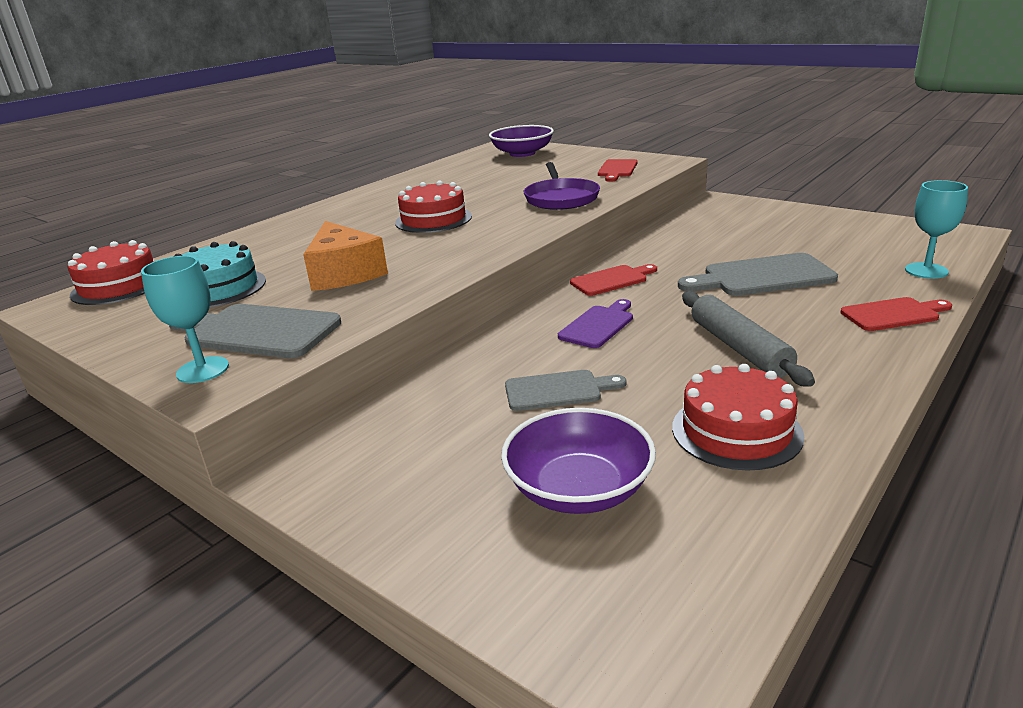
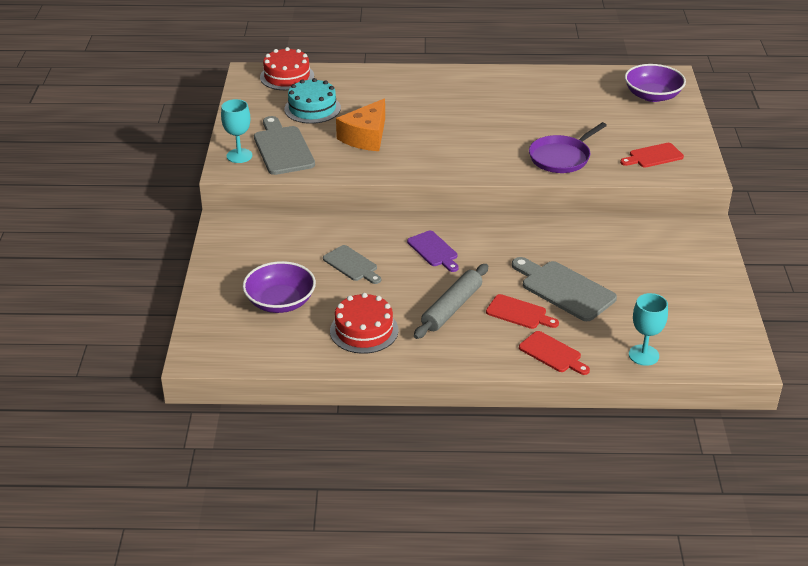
camera: 50 degrees right, 10 degrees up
red cake [395,181,472,233] -> none
purple cutting board [558,299,633,348] -> purple cutting board turned 60 degrees clockwise [407,231,459,272]
red cutting board [570,264,657,296] -> red cutting board moved to [486,294,559,329]

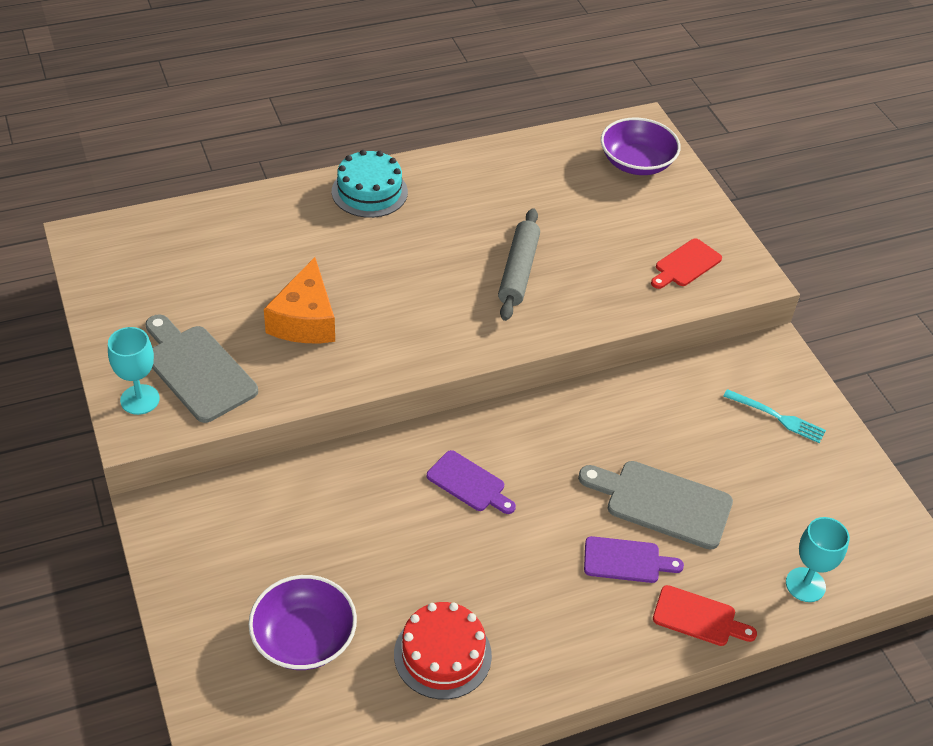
camera: 25 degrees left, 10 degrees up
red cake [260,47,314,90] -> none
turquoise cake [284,78,341,124] -> turquoise cake moved to [332,150,408,218]
grey cutting board [323,245,381,284] -> none
grey rolling pin [414,264,488,339] -> grey rolling pin moved to [498,208,540,321]
red cutting board [486,294,559,329] -> purple cutting board [584,536,684,583]
purple pan [529,122,607,173] -> none
none -> turquoise fork [723,389,826,443]

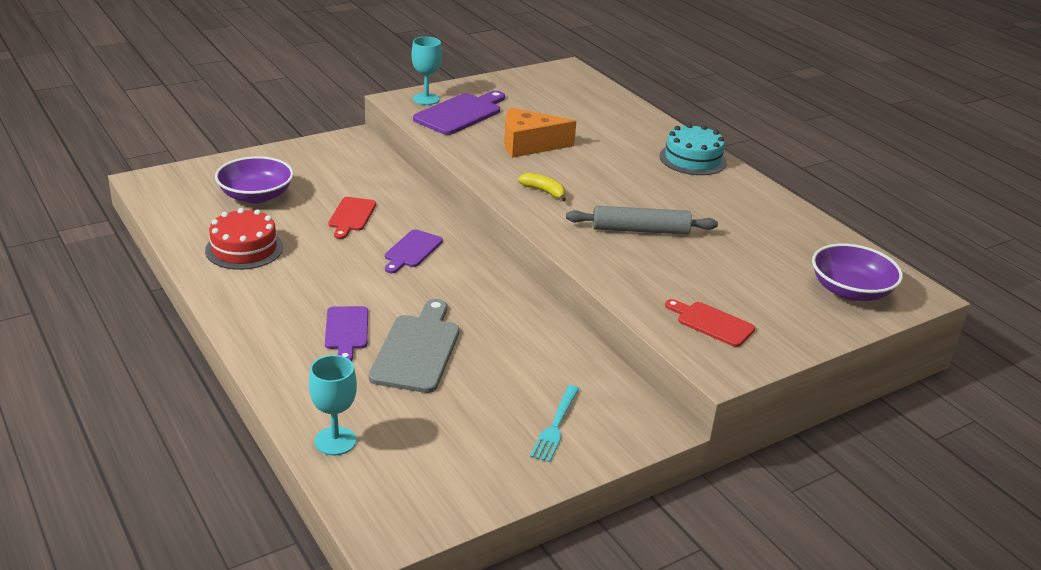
camera: 80 degrees right, 15 degrees down
grey cutting board [146,315,258,423] -> purple cutting board [413,91,505,135]
red cutting board [653,585,757,646] -> red cutting board moved to [328,197,376,239]
none -> yellow banana [518,173,566,201]

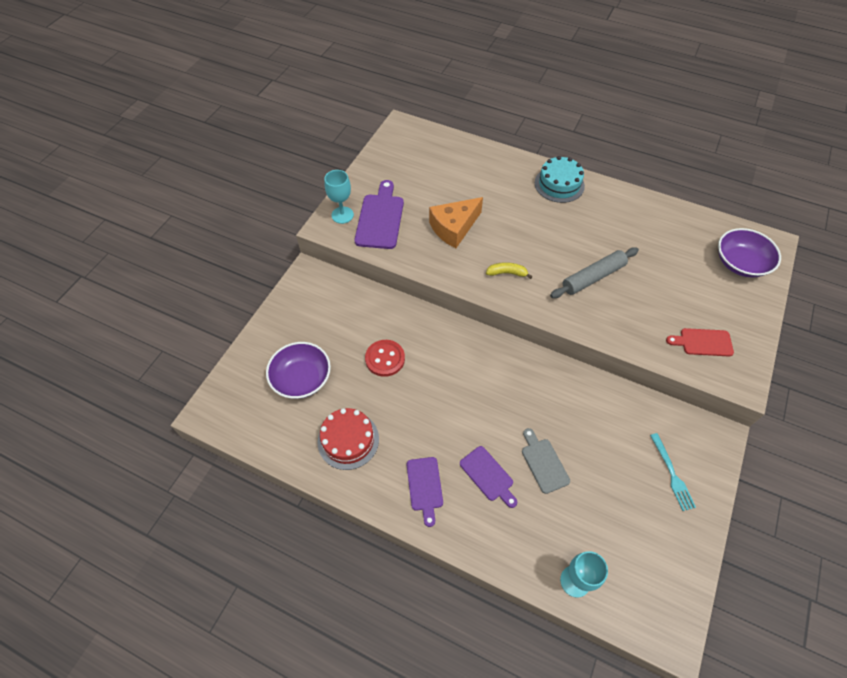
camera: 30 degrees left, 25 degrees up
red cutting board [328,197,376,239] -> red button [365,340,405,377]
grey cutting board [368,299,460,393] -> grey cutting board [522,428,570,494], size x0.62
purple cutting board [385,229,443,273] -> purple cutting board moved to [406,457,443,527]

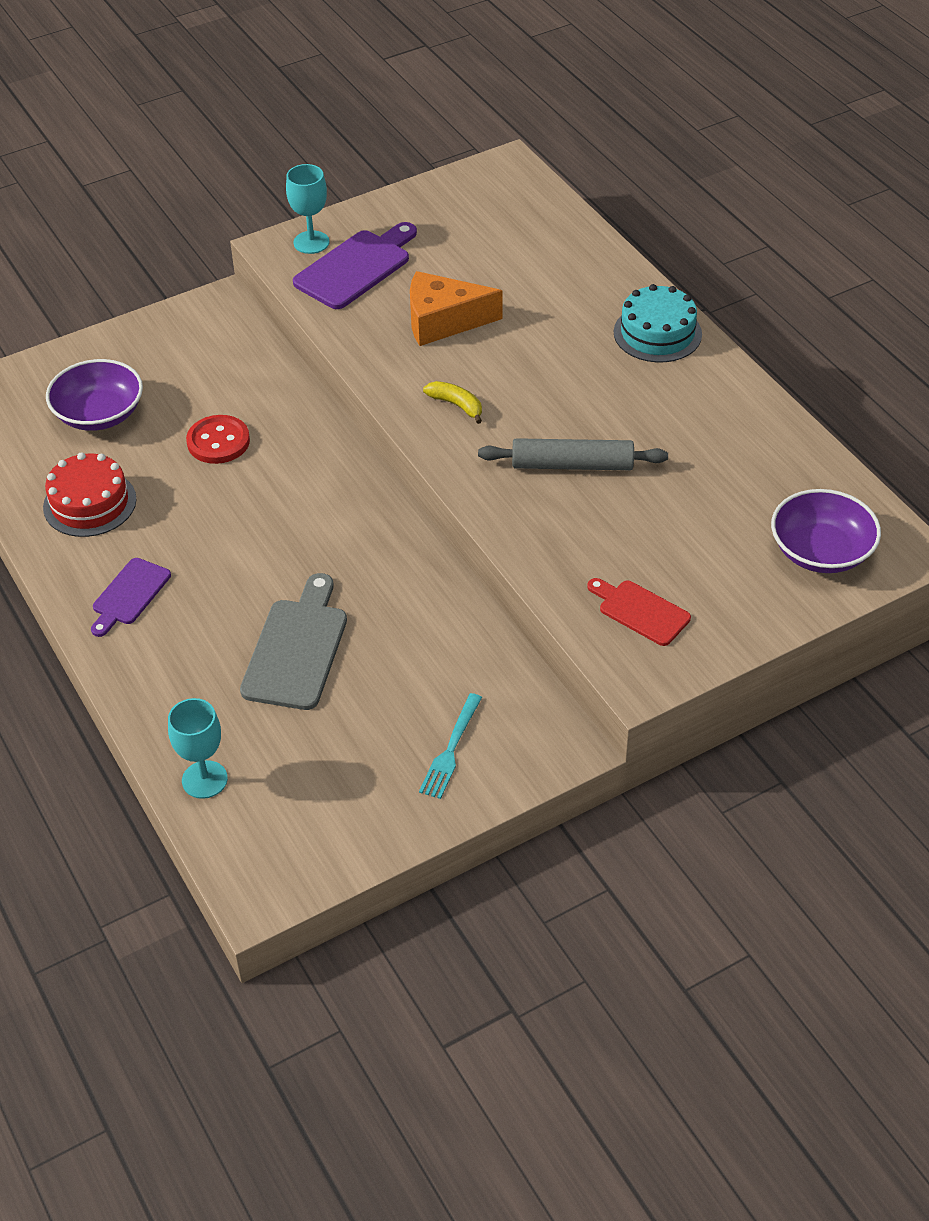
camera: 35 degrees right, 10 degrees down
purple cutting board [460,446,517,508] -> none
grey cutting board [522,428,570,494] -> grey cutting board [240,573,347,710], size x1.61

